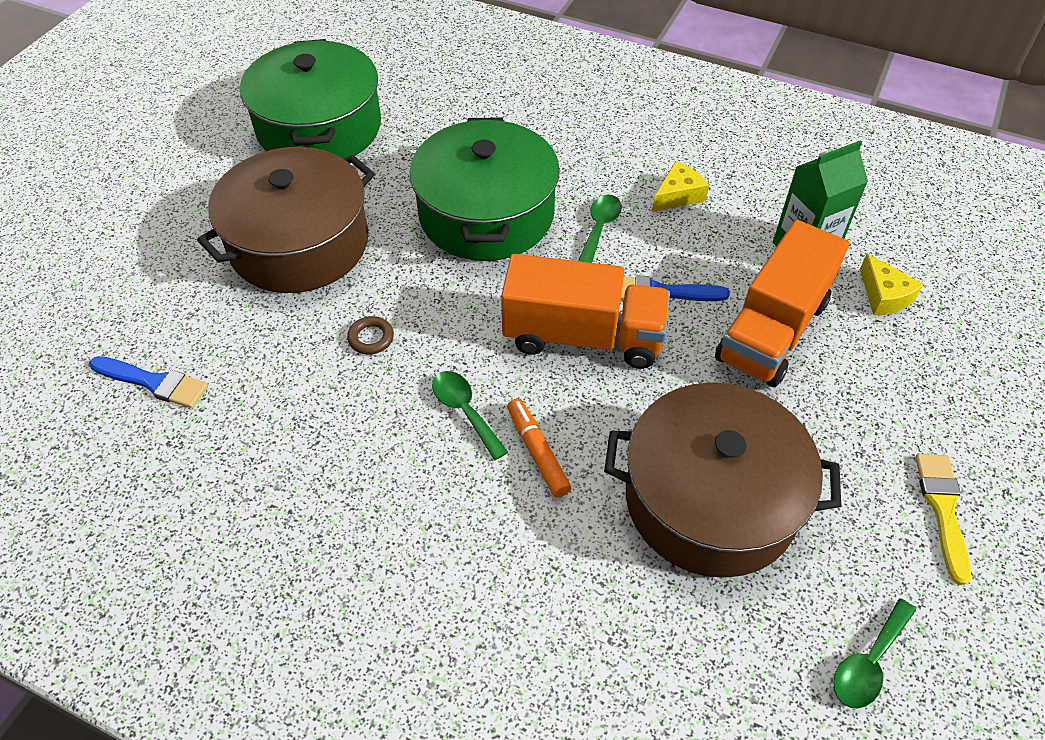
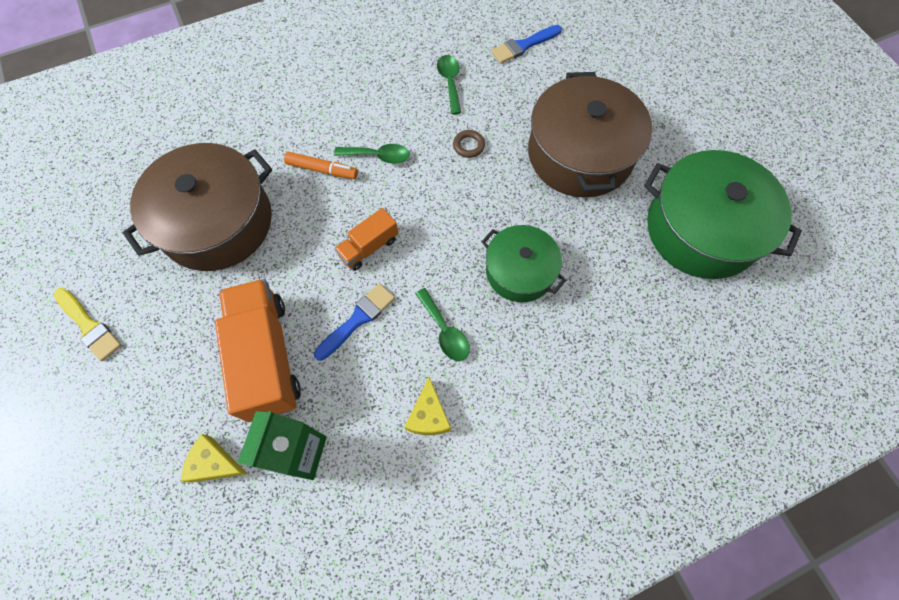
camera: 130 degrees right, 15 degrees up
green pot [410,117,560,261] -> green pot [482,225,566,302], size x0.59
orange truck [501,254,670,369] -> orange truck [334,208,398,271], size x0.52
green spoon [833,598,916,709] -> green spoon moved to [437,55,461,115]

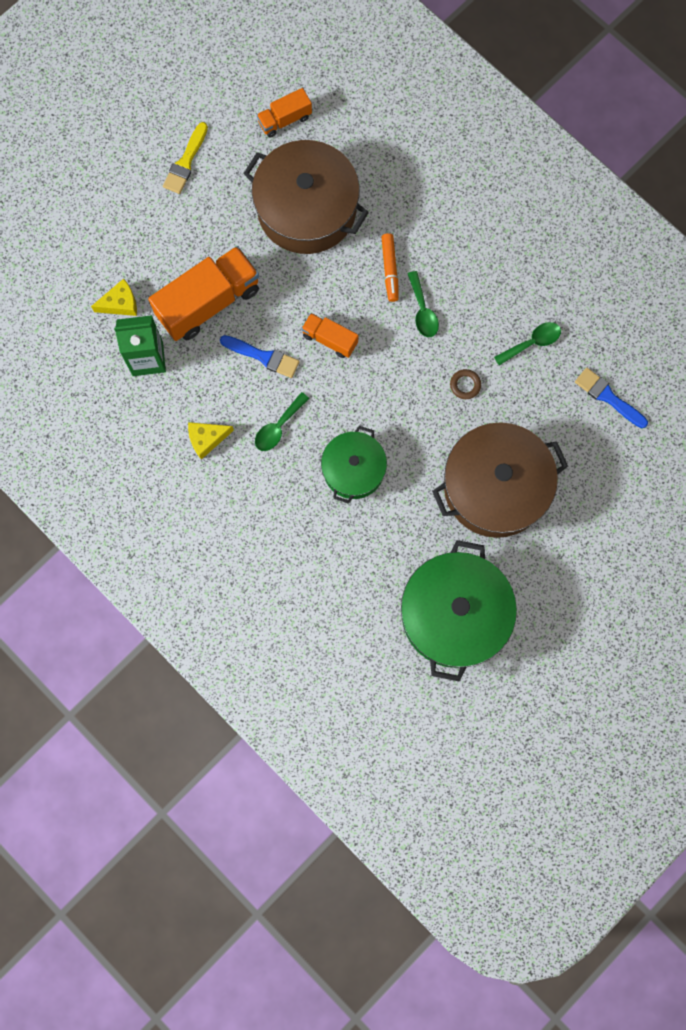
camera: 70 degrees right, 10 degrees up
yellow cheese [181,434,248,483] -> yellow cheese turned 75 degrees clockwise [91,278,137,316]
none -> orange truck [257,88,312,137]

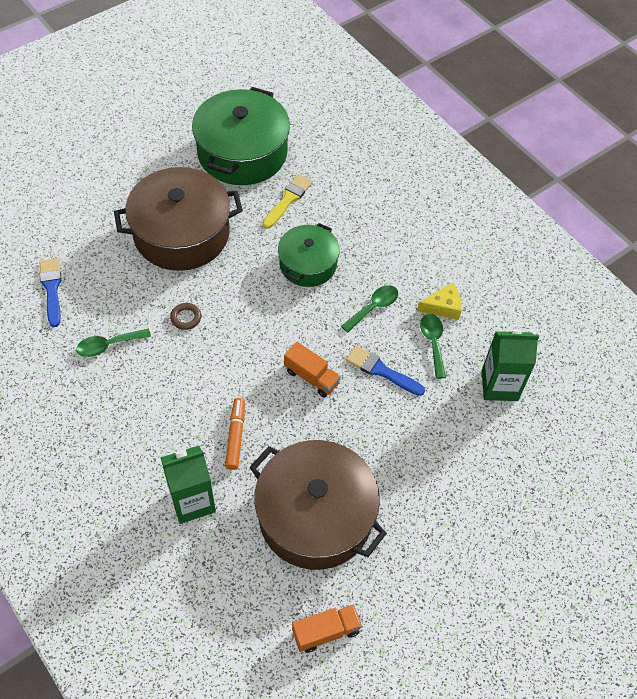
camera: 175 degrees left, 20 degrees down
yellow cheese [91,278,137,316] -> none
orange truck [148,246,259,341] -> none
yellow brush [163,122,208,194] -> yellow brush moved to [263,174,313,229]
green spoon [408,271,439,337] -> green spoon moved to [420,314,446,379]
blue brush [575,368,648,428] -> blue brush turned 150 degrees counterclockwise [39,258,62,327]
none -> green carton [161,446,216,524]

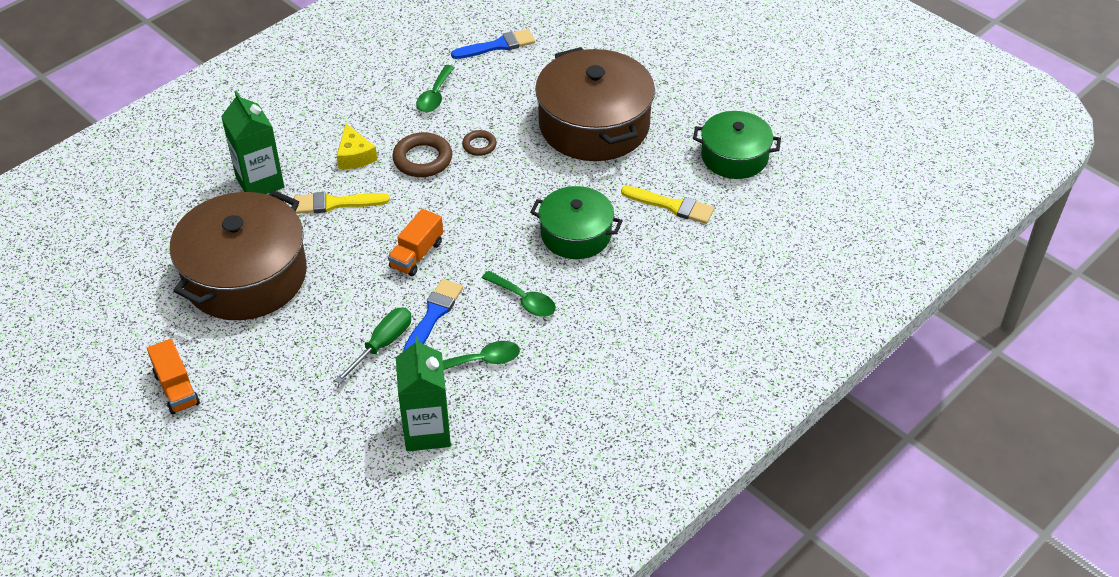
camera: 85 degrees right, 10 degrees down
green spoon [76,329,151,357] -> green spoon turned 135 degrees counterclockwise [416,65,455,112]
green pot [192,87,290,185] -> green pot [693,111,781,179], size x0.59
orange marker [225,398,245,470] -> yellow brush [294,192,390,214]
orange truck [292,604,362,653] -> orange truck moved to [147,339,200,414]
yellow cheese [417,283,462,320] -> yellow cheese moved to [337,124,377,169]
none -> green screwdriver [335,307,411,384]
none -> brown ring [392,132,452,177]

